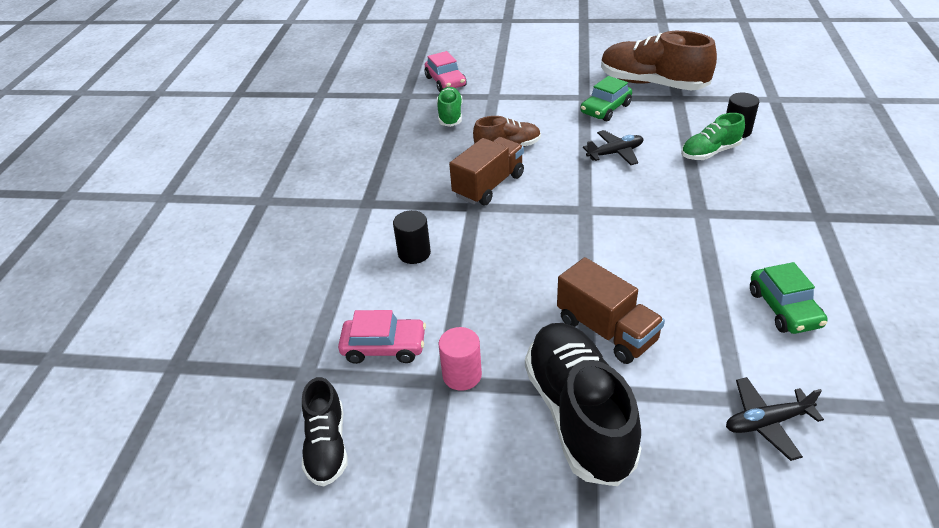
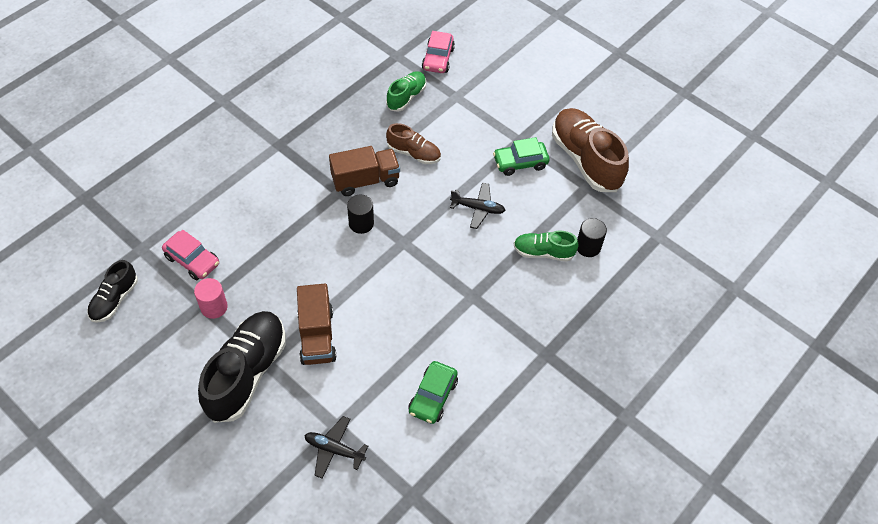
camera: 30 degrees right, 15 degrees up
black cylinder [393,210,431,264] -> black cylinder moved to [347,194,374,234]

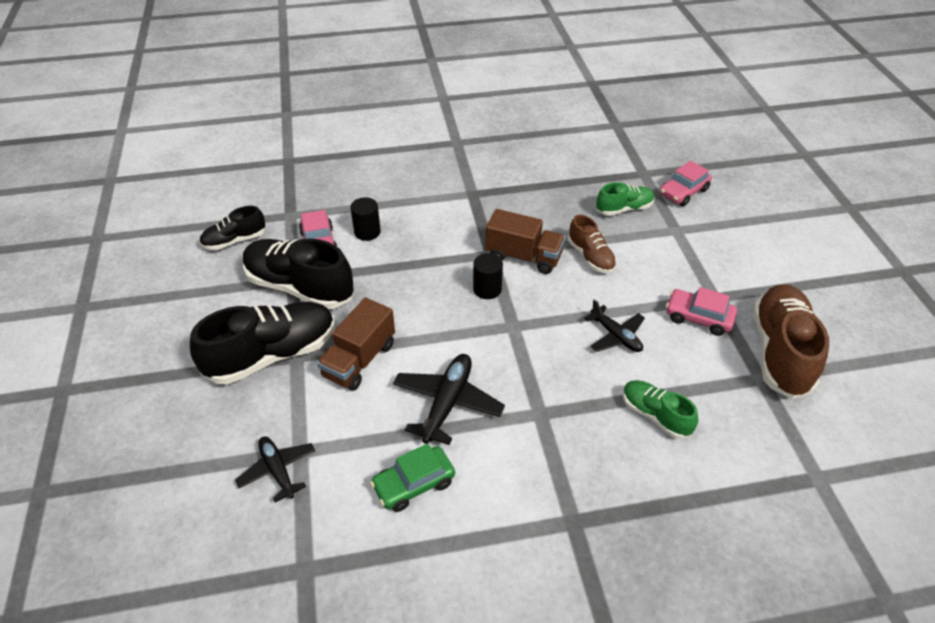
camera: 40 degrees right, 10 degrees down
pink cylinder [194,278,228,319] -> black shoe [243,238,354,309]
green car [493,137,550,176] -> pink car [666,287,737,336]
black cylinder [577,218,607,257] -> black cylinder moved to [350,197,381,241]
none -> black plane [393,354,505,445]

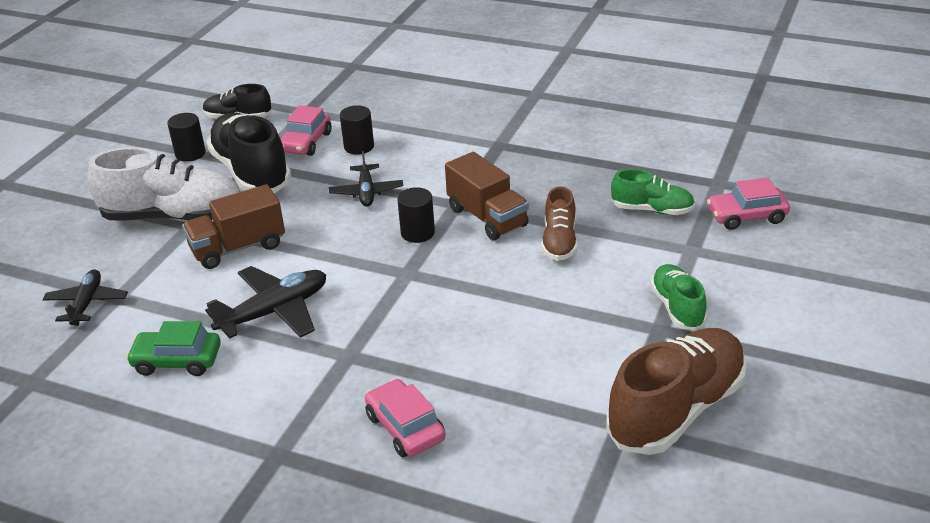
camera: 35 degrees right, 10 degrees down
black shoe [190,302,335,384] -> white shoe [87,147,240,222]
black plane [584,299,645,352] -> black plane moved to [329,151,403,207]
green shoe [623,380,698,439] -> green shoe moved to [650,264,707,330]
pink car [666,287,737,336] -> pink car moved to [365,379,445,457]
none -> black cylinder [167,113,206,162]

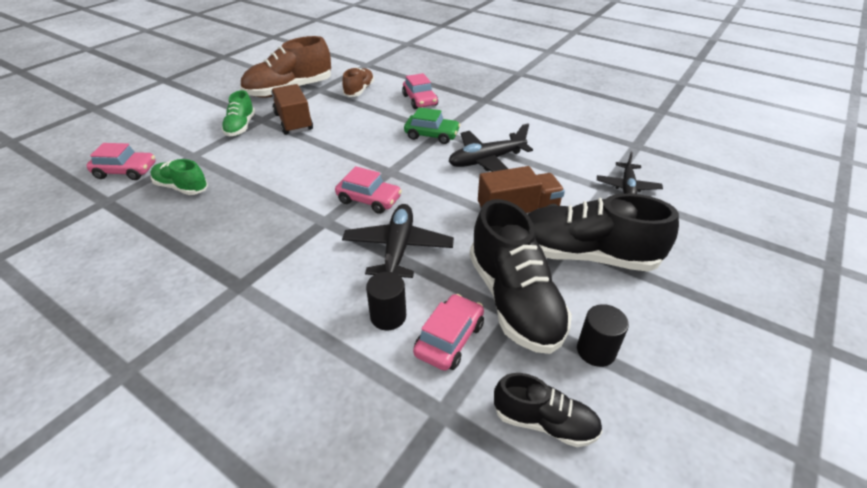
camera: 170 degrees left, 5 degrees up
white shoe [87,147,240,222] -> black shoe [527,193,679,272]
green car [126,321,221,376] -> green car moved to [404,107,460,144]
black plane [329,151,403,207] -> black plane [342,204,454,278], size x1.52
black cylinder [397,187,435,243] -> pink car [335,166,402,214]
brown truck [445,152,529,240] -> brown truck moved to [271,84,313,135]
brown shoe [541,186,578,261] -> brown shoe moved to [342,67,374,97]

